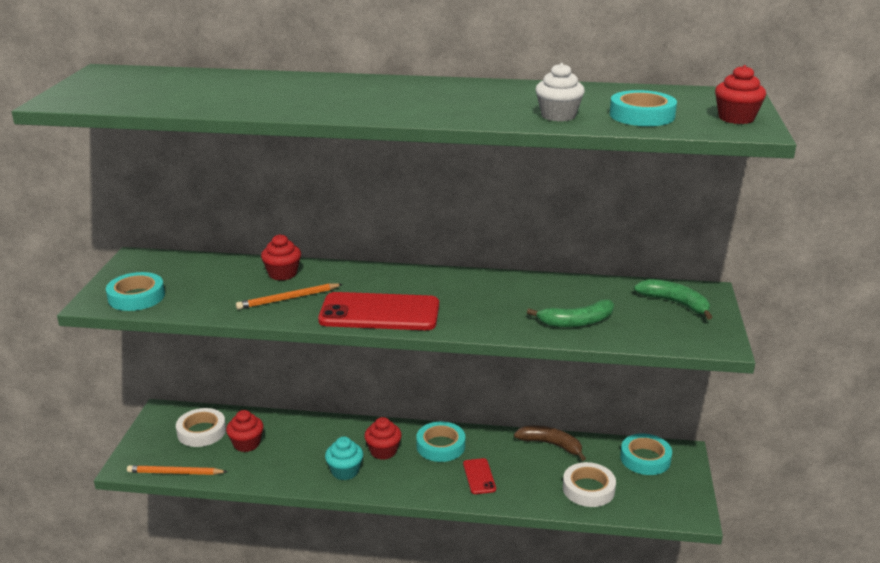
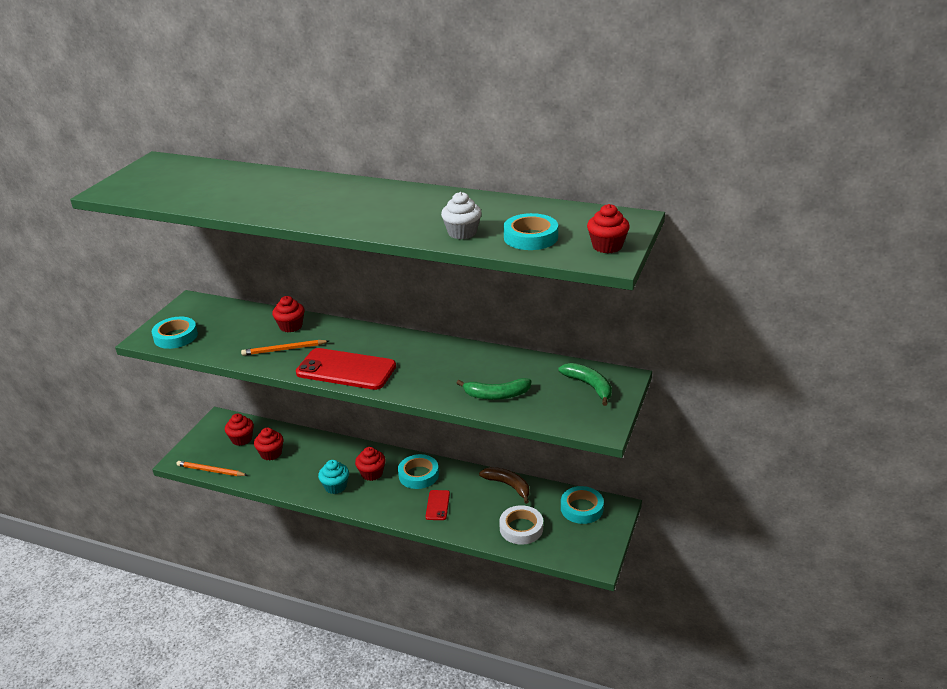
camera: 15 degrees right, 5 degrees up
white tape [176,408,226,447] -> red cupcake [225,413,254,446]

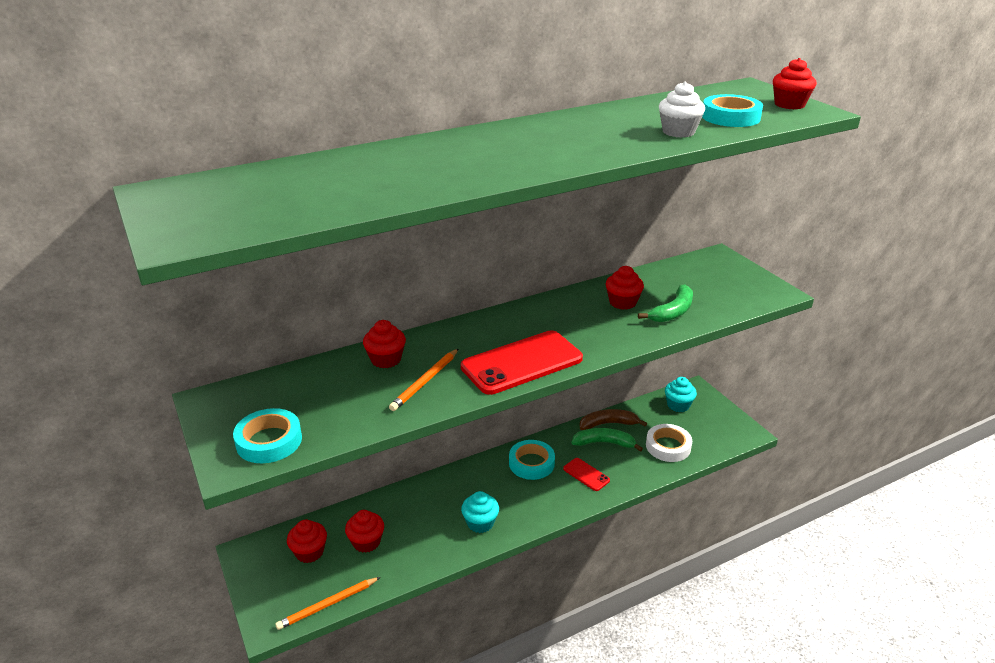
camera: 50 degrees left, 0 degrees up
red cupcake [355,447,386,481] -> red cupcake moved to [606,266,644,310]
green banana [559,363,612,406] -> green banana moved to [572,428,643,452]
turquoise tape [561,486,604,524] -> turquoise cupcake [665,377,697,412]

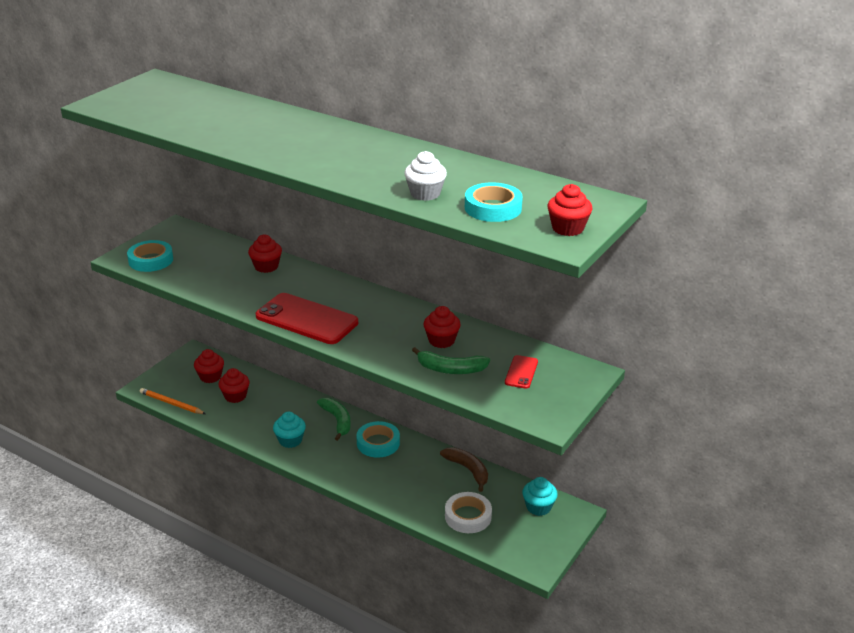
camera: 60 degrees right, 0 degrees up
orange pencil [389,349,458,411] -> none
red phone [563,458,610,491] -> red phone moved to [505,355,538,389]
green banana [572,428,643,452] -> green banana moved to [317,398,351,441]

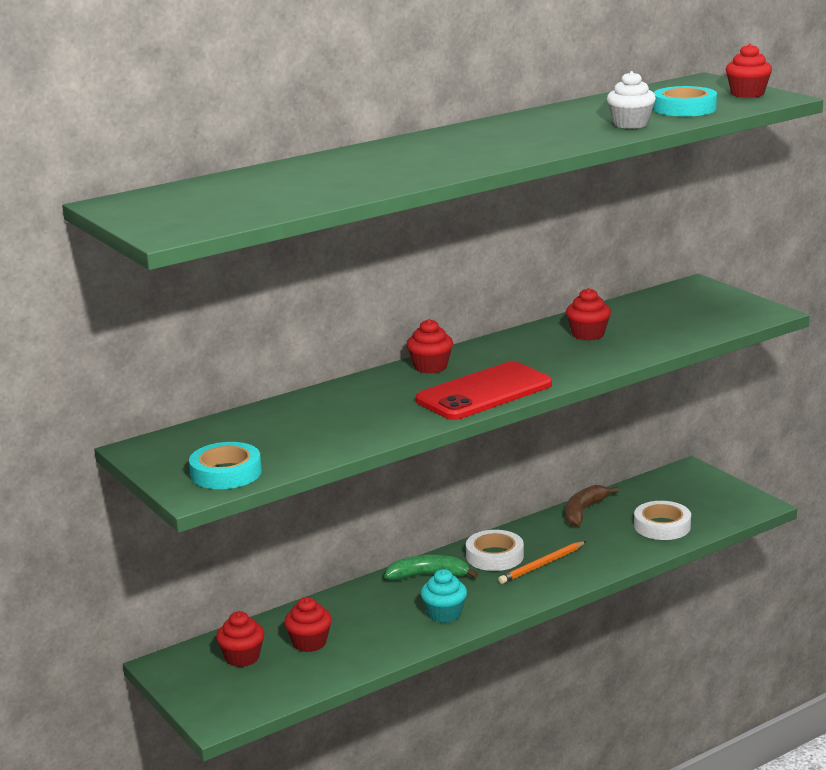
camera: 65 degrees left, 10 degrees down
orange pencil [140,388,206,414] -> orange pencil moved to [498,541,586,584]
red cupcake [248,235,282,273] -> red cupcake moved to [407,319,453,374]
turquoise tape [357,421,400,458] -> white tape [466,530,524,571]
green banana [412,347,490,374] -> none
brown banana [440,447,488,492] -> brown banana turned 45 degrees counterclockwise [565,485,619,527]
red phone [505,355,538,389] -> none
turquoise cupcake [523,477,558,516] -> none

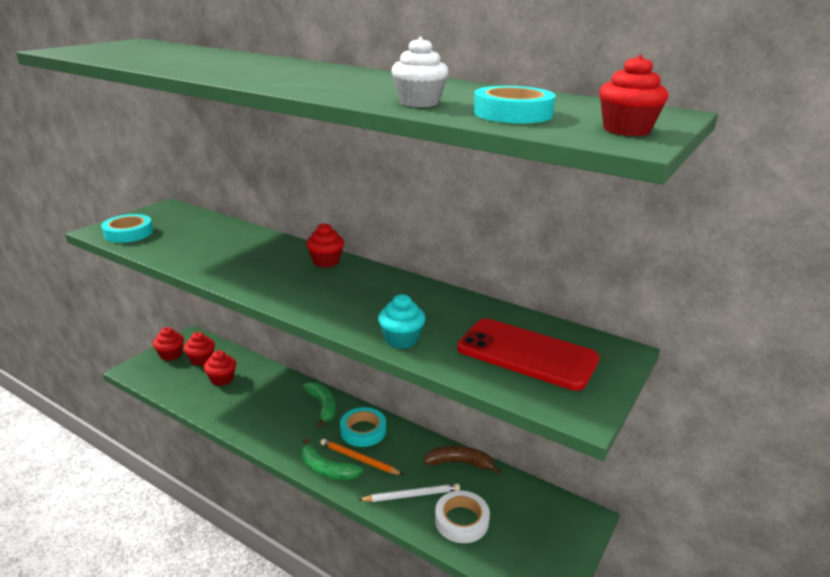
camera: 65 degrees right, 5 degrees up
red phone [416,361,552,420] -> red phone moved to [457,318,600,391]
turquoise cupcake [421,569,467,623] -> turquoise cupcake moved to [378,294,425,349]
white tape [466,530,524,571] -> turquoise tape [340,407,386,447]
red cupcake [566,288,611,341] -> red cupcake moved to [153,327,184,361]
none -> green banana [301,438,363,480]
none -> white pencil [359,483,460,502]

